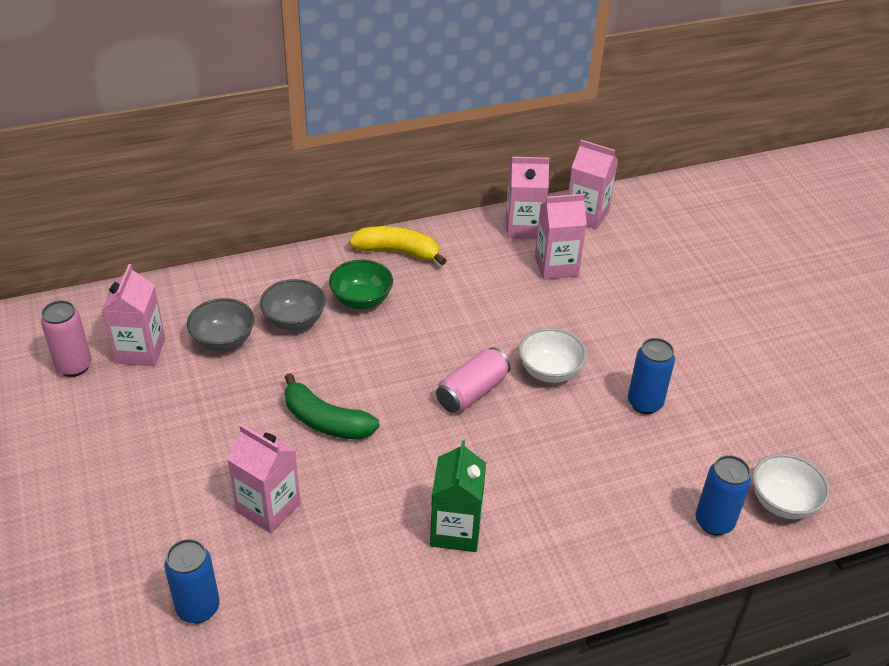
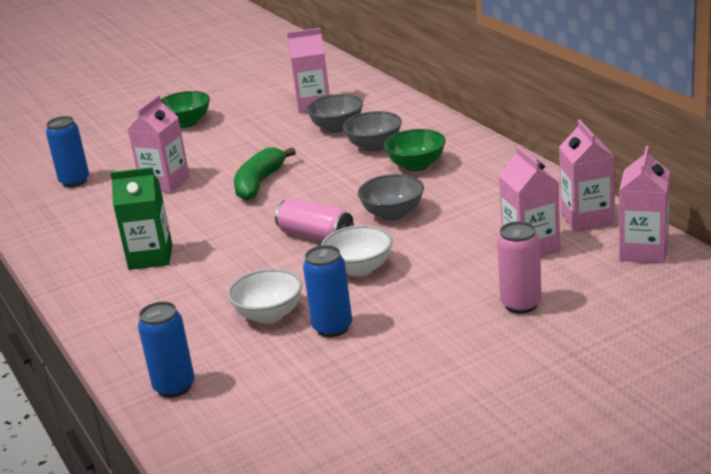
camera: 85 degrees right, 15 degrees down
pink can [41,300,92,377] -> pink can moved to [497,221,542,314]
yellow banana [349,226,447,265] -> none
white bowl [752,454,830,519] -> white bowl moved to [227,269,302,324]
none -> green bowl [161,91,210,128]
none -> grey bowl [358,174,424,221]

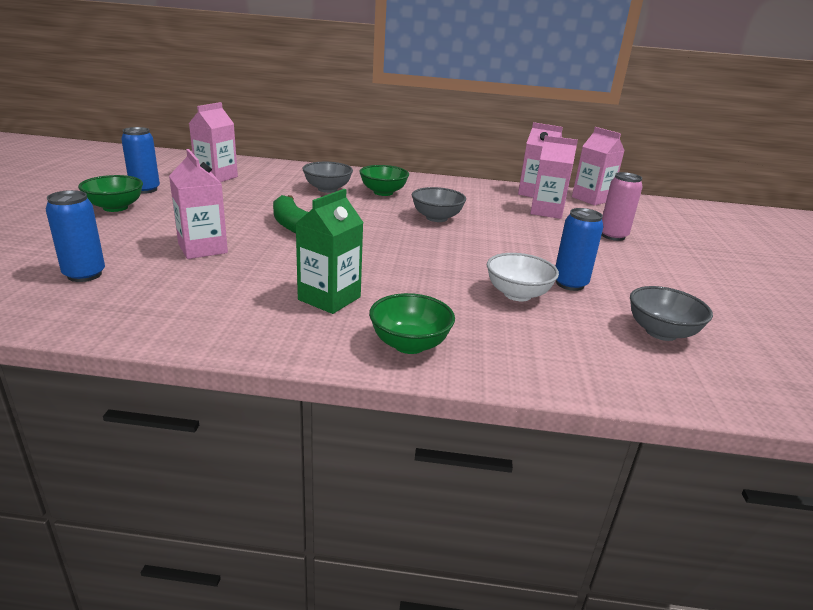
camera: 60 degrees left, 0 degrees up
blue can [138,301,194,398] -> blue can moved to [121,127,160,194]
pink can [275,198,353,241] -> none
grey bowl [306,94,363,133] -> grey bowl moved to [630,286,713,341]
white bowl [321,225,392,277] -> none
none -> green bowl [369,293,455,354]

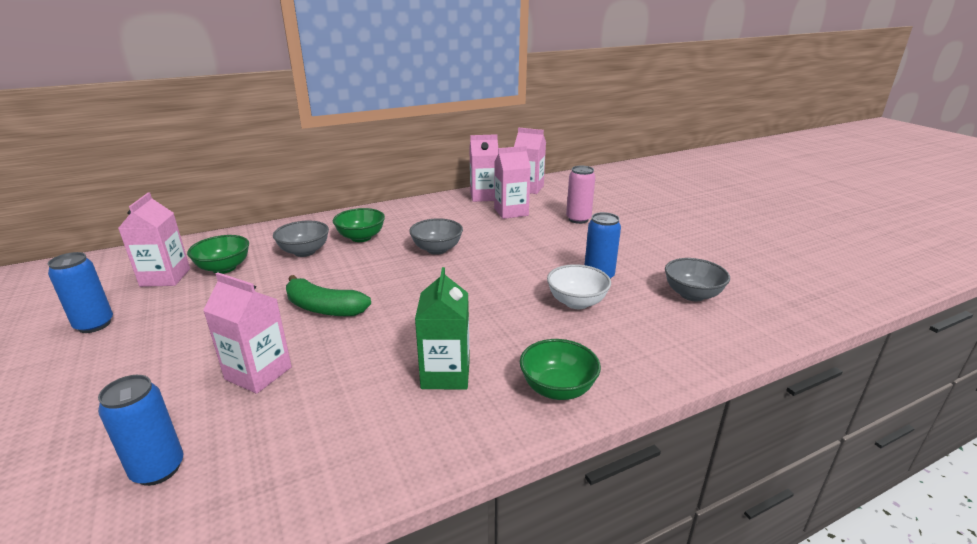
camera: 30 degrees left, 0 degrees up
green bowl [78,175,143,212] -> green bowl moved to [187,235,249,274]

